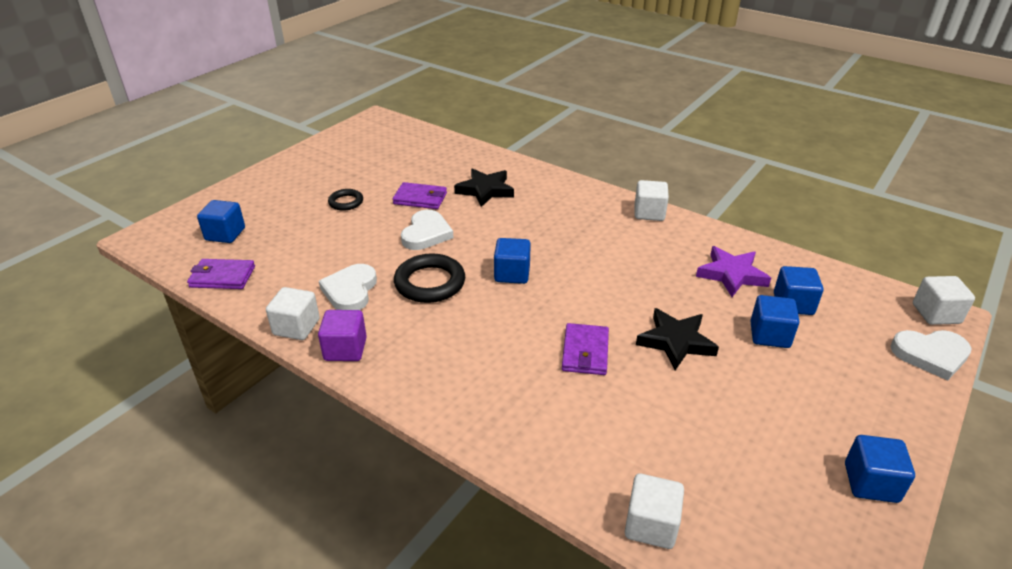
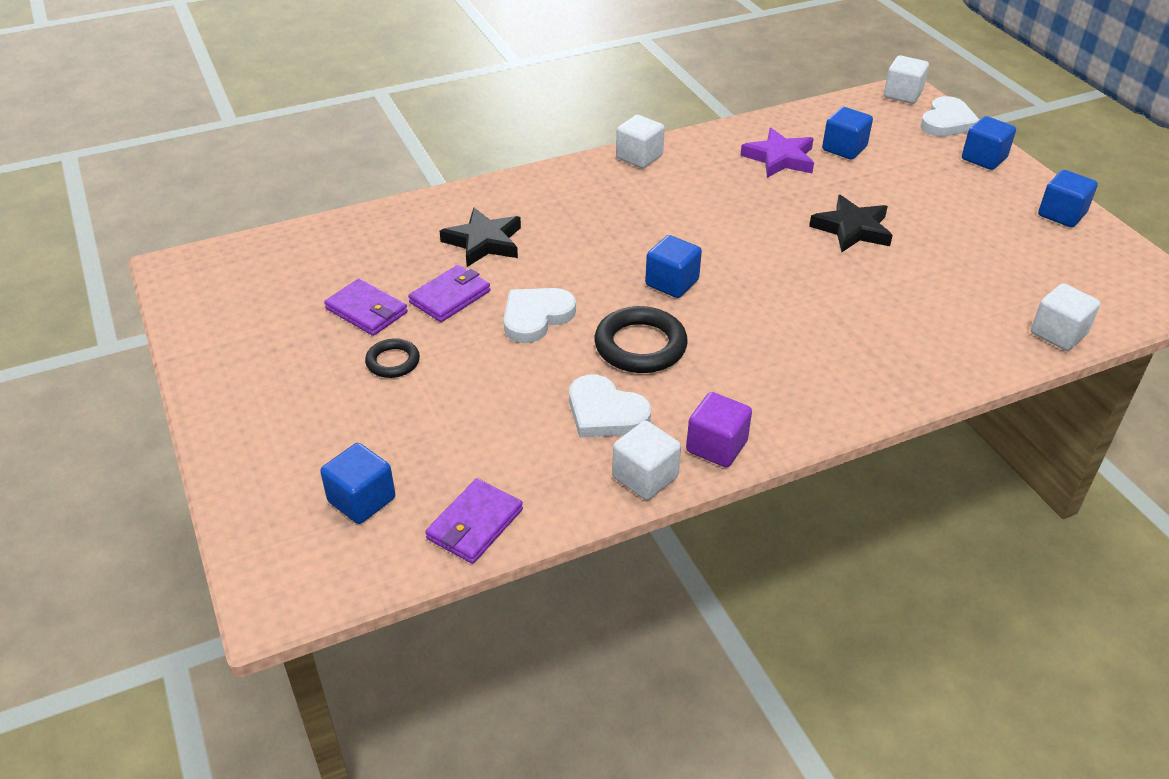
camera: 60 degrees left, 5 degrees up
white heart [401,210,453,250] -> white heart turned 90 degrees counterclockwise [504,288,576,343]
purple wallet [562,323,609,375] -> purple wallet moved to [324,279,408,336]
blue cube [750,295,799,348] -> blue cube moved to [962,116,1016,170]

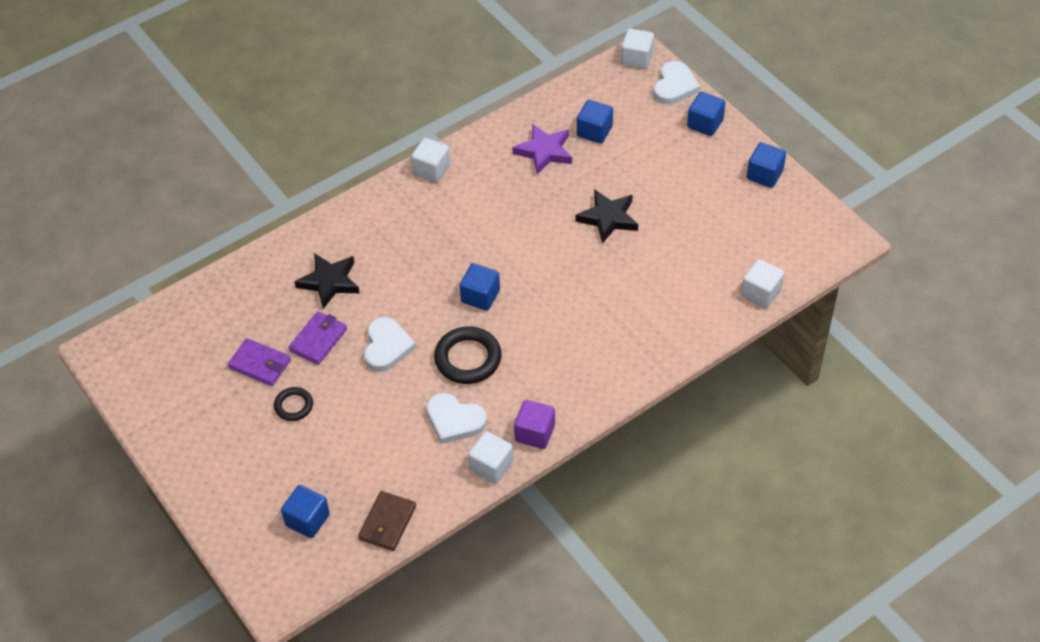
camera: 10 degrees left, 10 degrees up
purple wallet [425,478,523,564] -> brown wallet [358,491,416,551]
white heart [504,288,576,343] -> white heart turned 150 degrees clockwise [364,317,416,372]

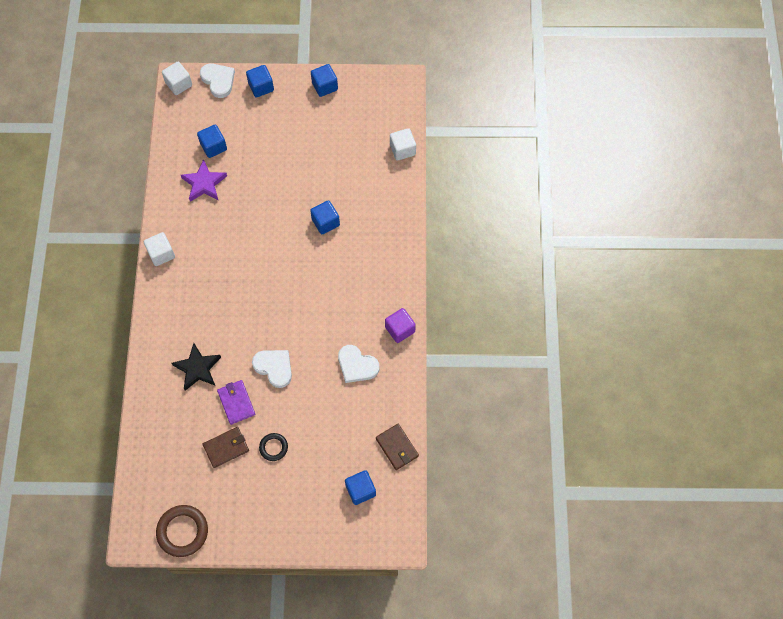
camera: 55 degrees left, 15 degrees up
purple wallet [228,338,291,386] -> brown wallet [203,427,249,468]
white heart [426,393,487,444] -> white heart turned 60 degrees clockwise [338,345,379,383]
black ring [434,327,502,384] -> none
blue cube [460,263,500,311] -> blue cube moved to [310,200,340,234]
white cube [468,431,513,484] -> none
black star [575,189,638,244] -> none
none -> brown ring [156,505,208,557]

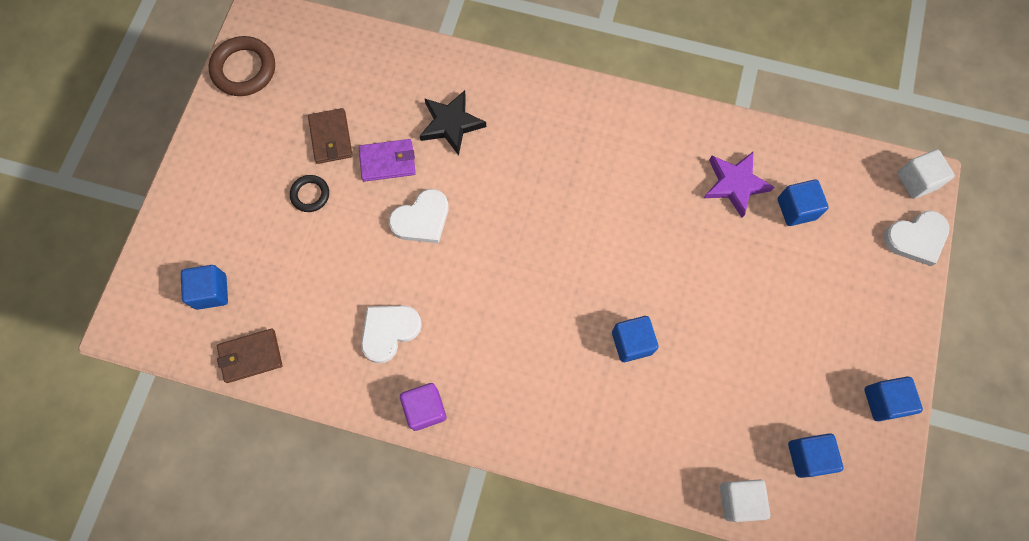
camera: 105 degrees right, 5 degrees up
white cube [144,232,175,266] -> none
blue cube [246,65,274,97] -> blue cube moved to [788,433,843,478]

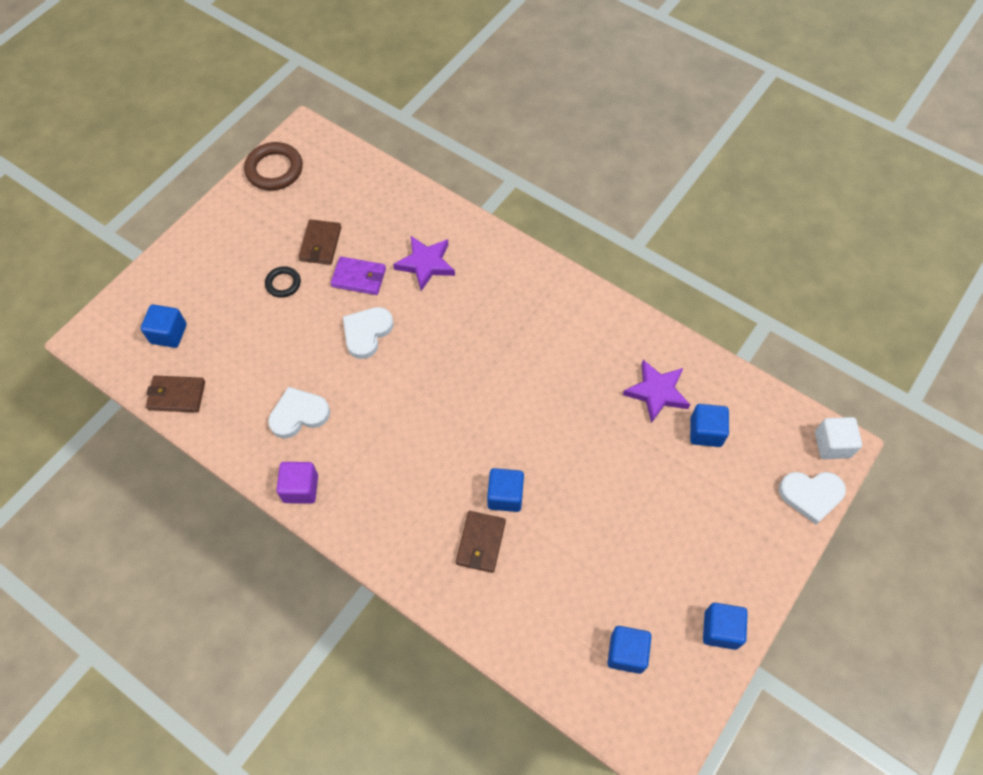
camera: 20 degrees right, 10 degrees down
white heart [389,189,448,243] -> white heart turned 135 degrees clockwise [343,307,393,359]
black star [420,90,486,155] -> purple star [393,236,455,291]
white cube [720,479,770,522] -> none
none -> brown wallet [456,511,506,573]

